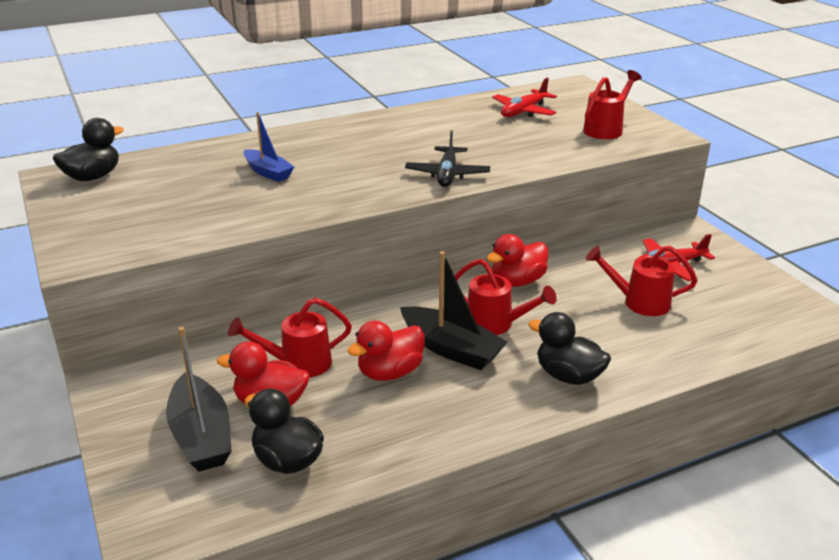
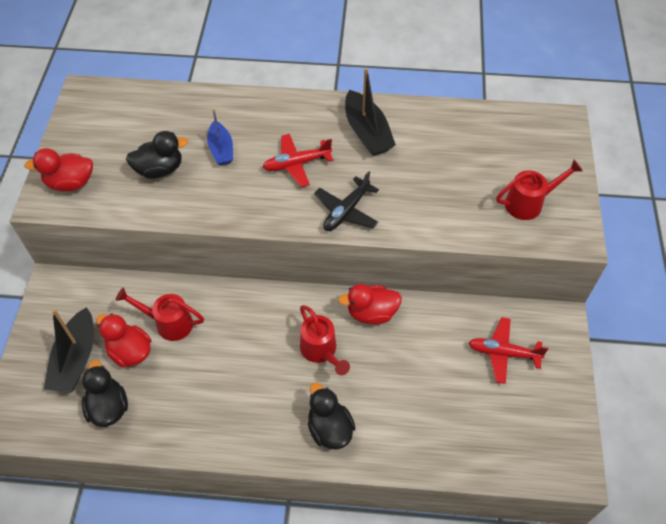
camera: 30 degrees right, 25 degrees up
black duck [53,118,124,181] -> black duck moved to [126,131,188,179]
red duck [347,321,425,381] -> red duck moved to [24,148,93,191]
black boat [400,251,508,370] -> black boat moved to [345,68,396,156]
red plane [492,78,557,117] -> red plane moved to [263,134,333,187]
red watering can [586,246,698,316] -> none

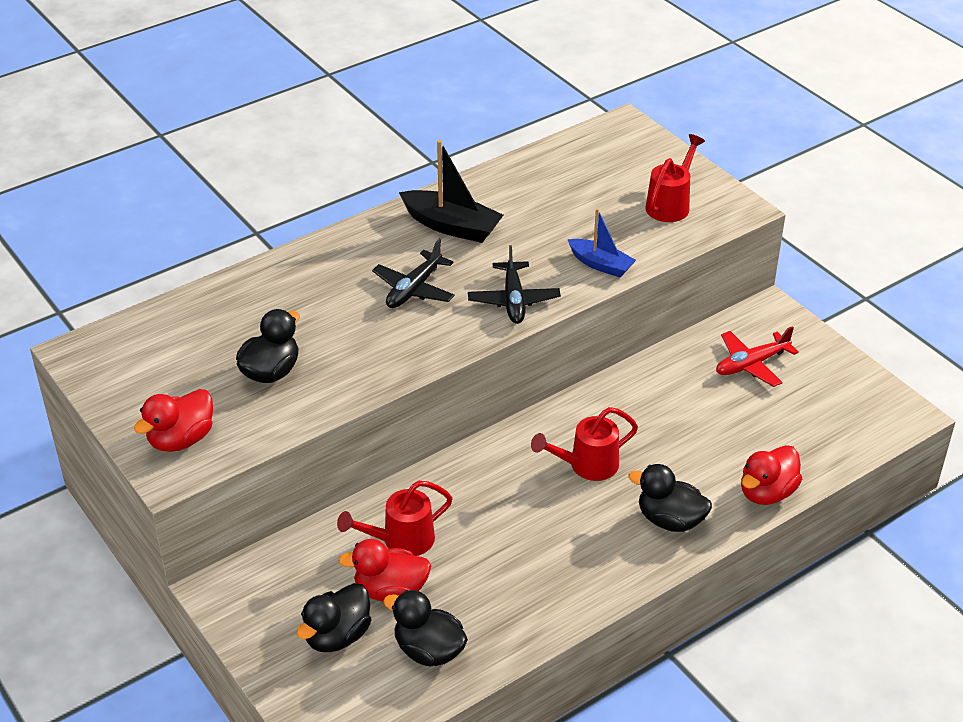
camera: 40 degrees left, 15 degrees down
black boat [44,307,94,393] -> black duck [297,583,371,652]
blue boat [207,109,233,166] -> blue boat moved to [567,208,636,277]
red plane [263,134,333,187] -> black plane [372,239,455,308]
red watering can [300,305,350,375] -> red watering can turned 135 degrees clockwise [531,407,638,481]
red duck [338,284,402,324] -> red duck moved to [741,445,802,505]

